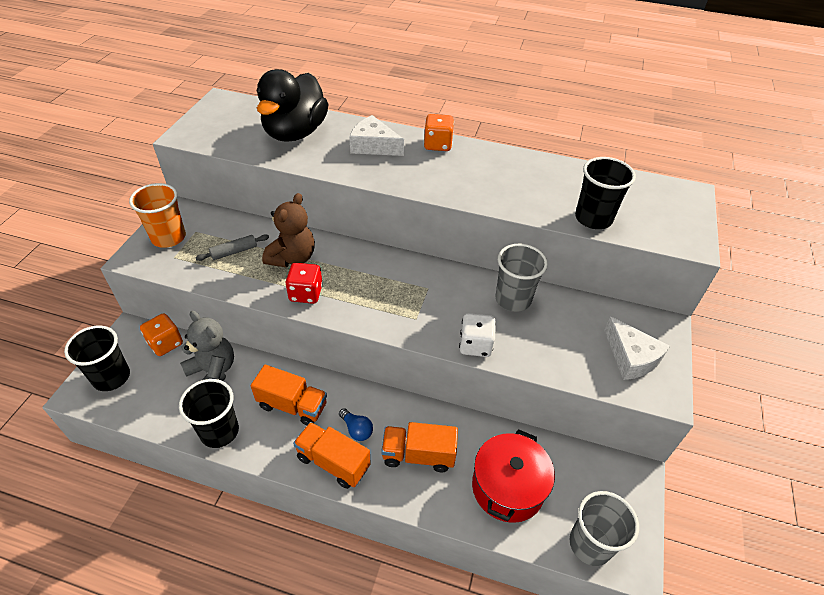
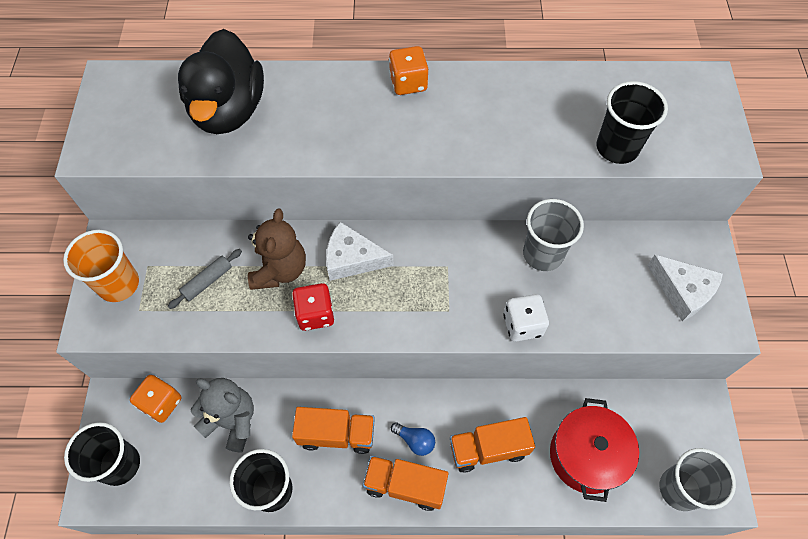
camera: 15 degrees left, 15 degrees up
white cheese [349,115,404,156] -> white cheese moved to [326,222,394,281]

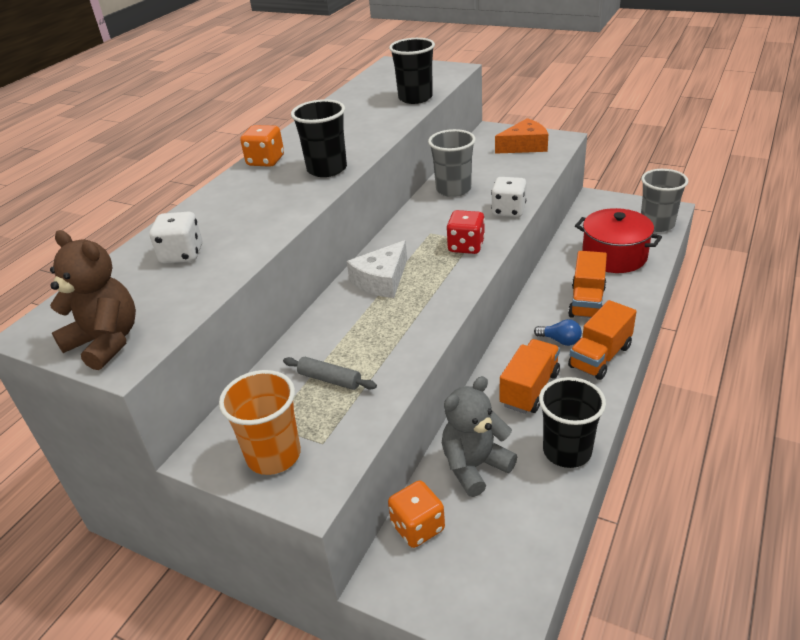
camera: 60 degrees left, 25 degrees down
black cup [64,422,140,486] -> black cup moved to [291,99,347,177]
grey rolling pin [168,249,242,309] -> grey rolling pin turned 45 degrees counterclockwise [283,357,377,390]
black duck [178,29,264,134] -> white dice [149,212,202,264]
brown teddy bear [248,209,306,290] -> brown teddy bear moved to [50,230,136,370]
red dice [292,283,334,331] -> red dice moved to [446,210,485,254]
blue light bulb [391,422,435,456] -> blue light bulb turned 60 degrees clockwise [534,319,582,346]
white cheese [647,255,723,321] -> orange cheese [495,118,548,154]

